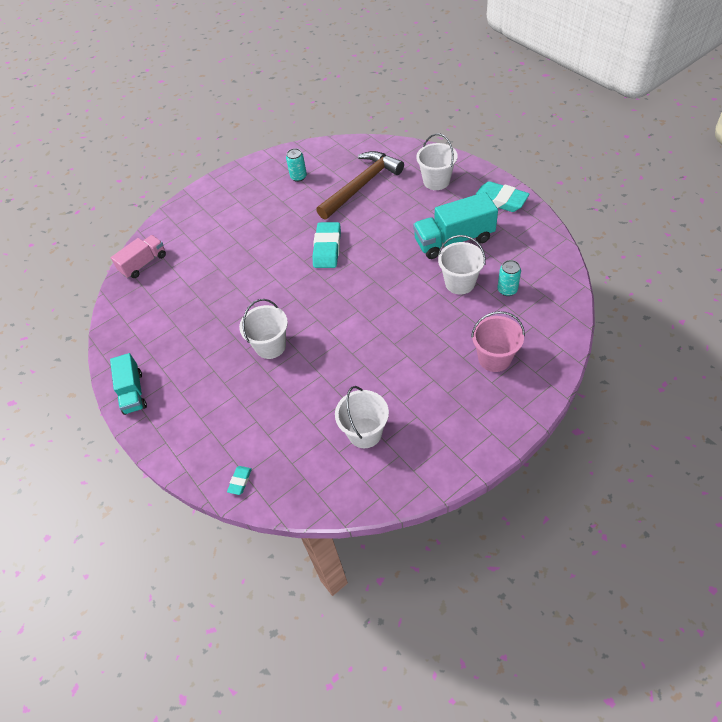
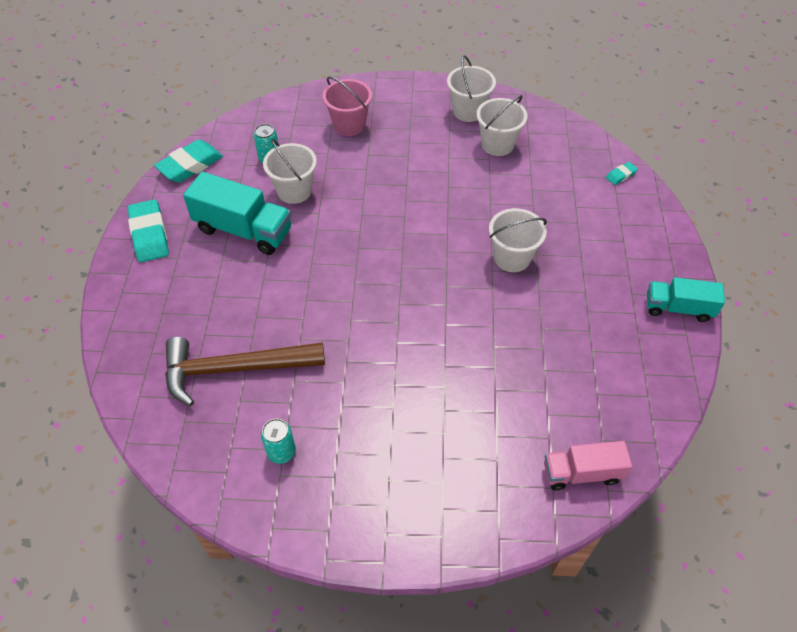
camera: 145 degrees left, 0 degrees up
turquoise truck [110,353,147,415] -> turquoise truck turned 105 degrees counterclockwise [647,277,725,322]
turquoise eraser [312,222,341,268] -> turquoise eraser moved to [154,139,223,182]
white bucket [416,133,458,190] -> white bucket moved to [447,56,496,122]

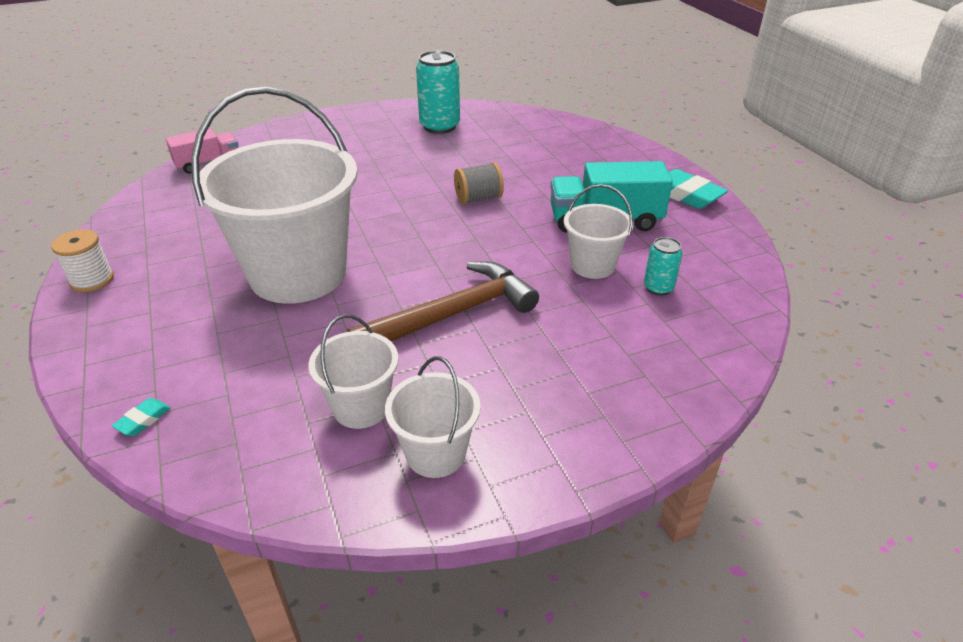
camera: 155 degrees right, 15 degrees down
turquoise eraser [154,139,223,182] -> none
brown hammer [165,337,325,406] -> brown hammer moved to [347,261,539,342]
turquoise can [261,418,296,464] -> turquoise can [416,50,460,134], size x1.87
pink bucket [322,77,372,136] -> none
white bucket [489,208,547,272] -> white bucket [191,87,358,304], size x2.12
turquoise truck [647,277,725,322] -> white spool [51,229,114,292]
none -> grey spool [454,162,504,204]

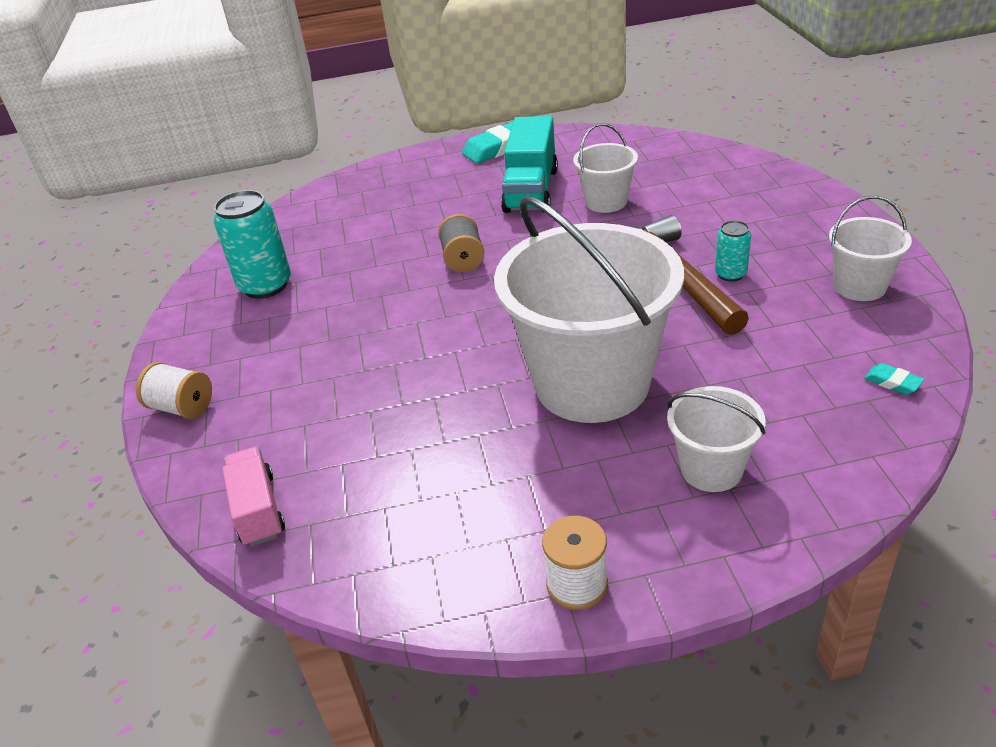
camera: 75 degrees left, 0 degrees up
turquoise eraser [112,398,171,436] -> turquoise eraser moved to [864,363,924,395]
white bucket [309,314,399,429] -> white bucket moved to [667,386,766,492]
turquoise can [644,237,682,296] -> turquoise can moved to [715,220,751,282]
none -> white spool [136,362,212,419]

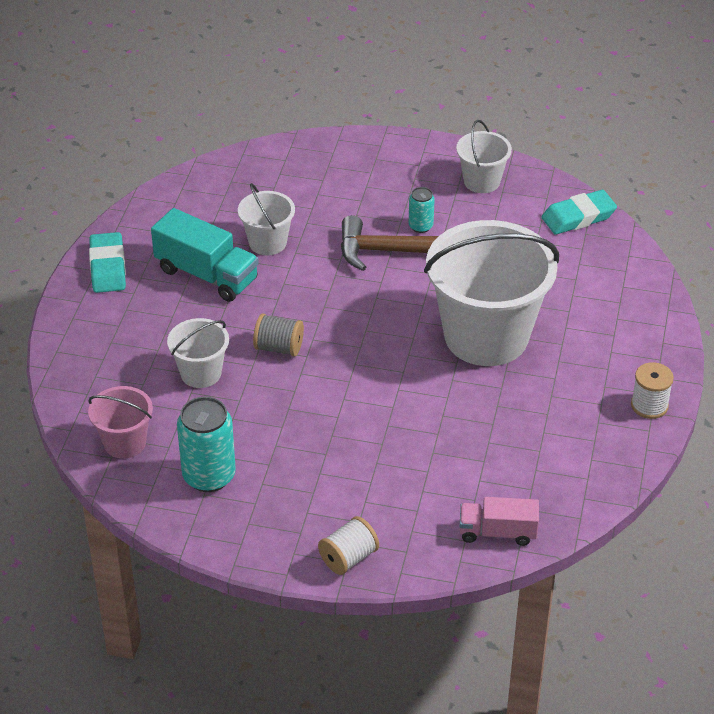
camera: 70 degrees left, 5 degrees up
white bucket [667,386,766,492] -> white bucket moved to [167,318,229,388]
turquoise eraser [864,363,924,395] -> turquoise eraser [542,190,617,235], size x2.09
none -> pink bucket [88,386,153,459]

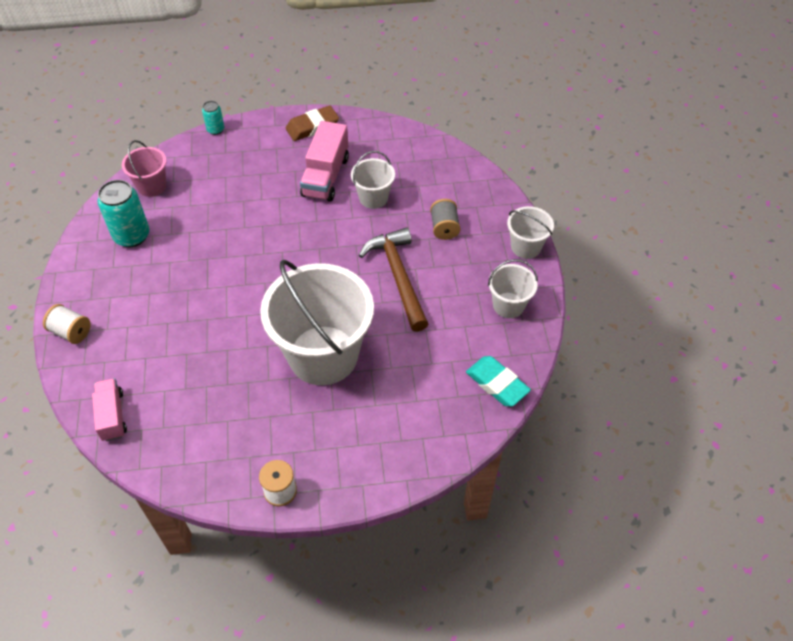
camera: 70 degrees right, 10 degrees up
turquoise eraser [89,232,126,293] -> brown eraser [286,106,339,141]
turquoise truck [151,208,259,302] -> pink truck [300,121,349,202]
white bucket [167,318,229,388] -> white bucket moved to [507,206,554,259]
grey spool [253,313,304,357] -> grey spool moved to [430,199,461,240]
turquoise can [409,187,435,233] -> turquoise can moved to [202,101,224,135]

